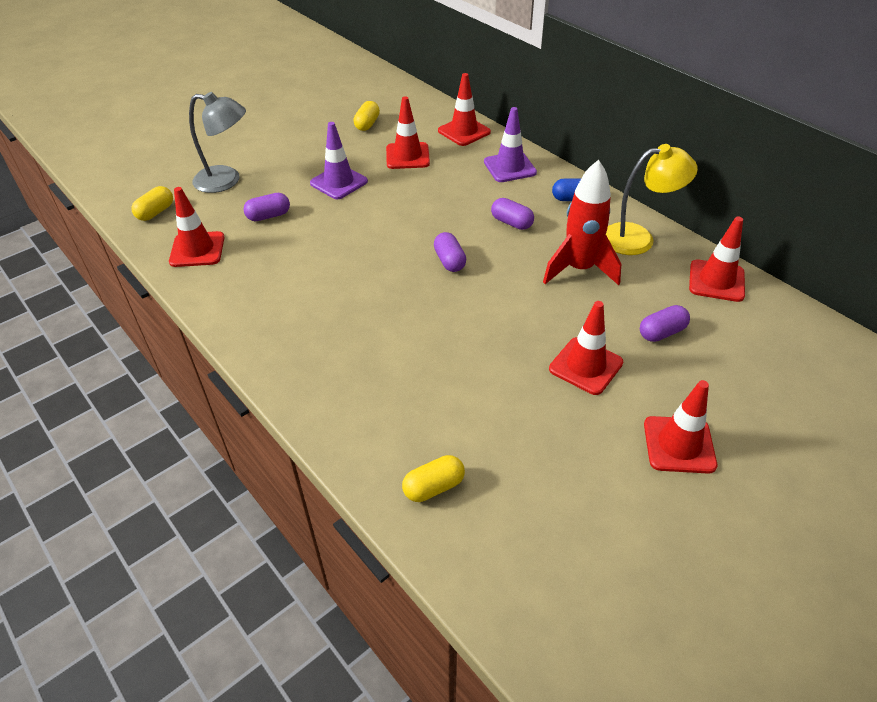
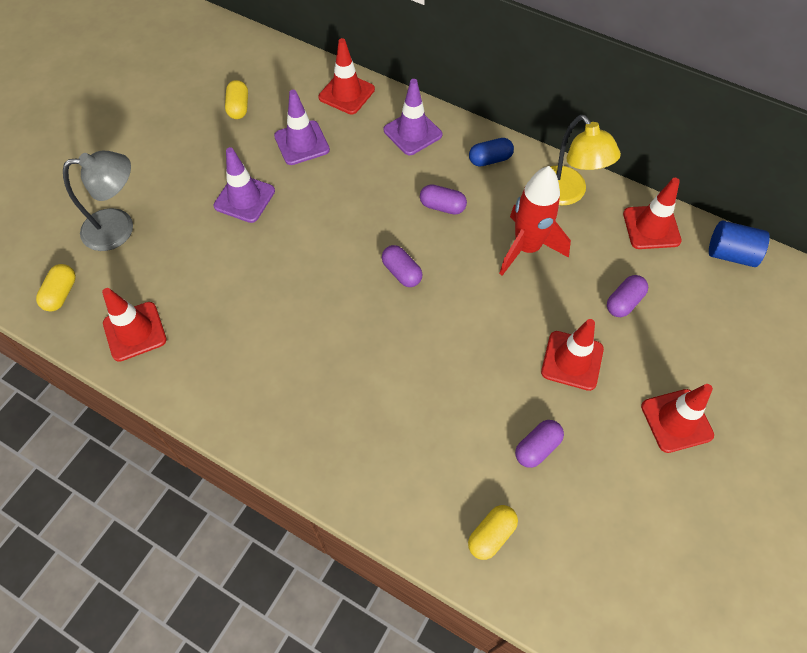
camera: 20 degrees left, 15 degrees up
purple capsule [243,193,290,221] -> purple capsule moved to [515,420,564,468]
red traffic cone [386,97,430,169] -> purple traffic cone [274,90,330,165]
yellow lamp [606,144,698,255] -> yellow lamp turned 90 degrees clockwise [550,115,621,205]
none -> blue cylinder [709,221,770,267]

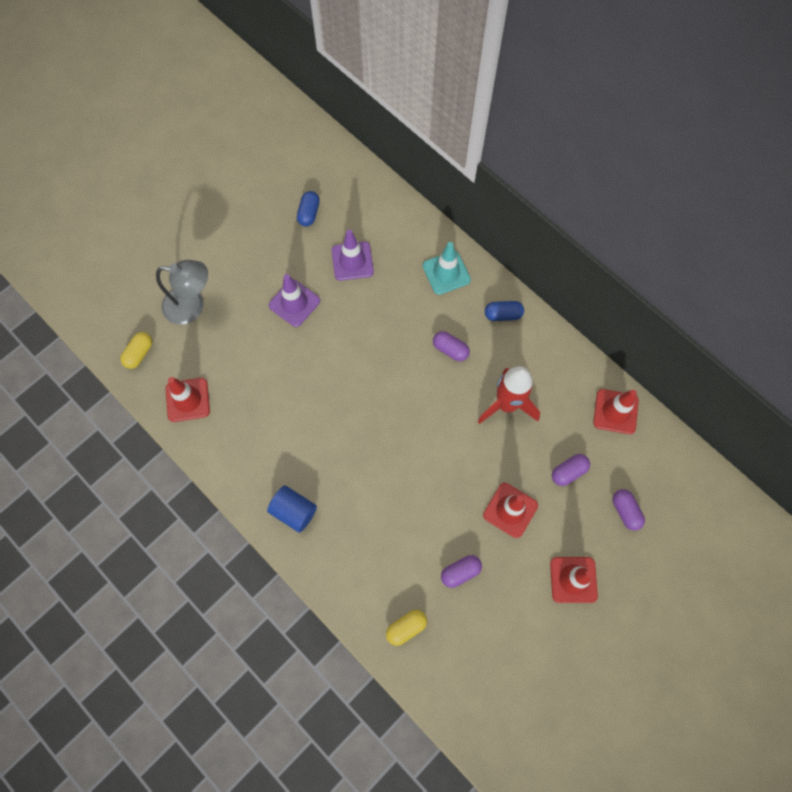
camera: 15 degrees right, 10 degrees up
yellow capsule [225,80,248,119] -> blue capsule [297,191,320,227]
red traffic cone [319,38,375,114] -> none
purple capsule [382,245,423,287] -> purple capsule moved to [613,489,645,531]
purple traffic cone [384,79,442,155] -> turquoise traffic cone [423,242,471,295]
yellow lamp [550,115,621,205] -> none
blue cylinder [709,221,770,267] -> blue cylinder moved to [267,486,317,533]

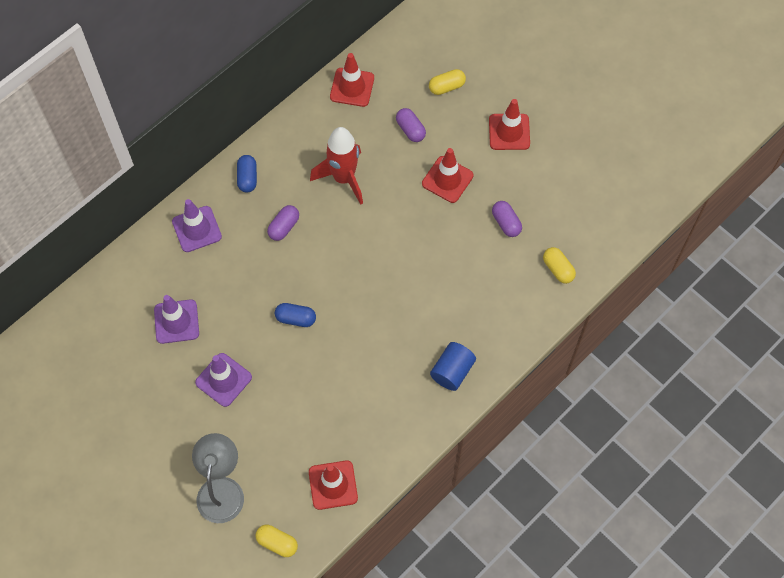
camera: 90 degrees left, 5 degrees down
blue capsule [297,191,320,227] -> blue capsule moved to [275,303,316,327]
turquoise traffic cone [423,242,471,295] -> purple traffic cone [172,199,222,252]
purple capsule [613,489,645,531] -> yellow capsule [429,69,466,95]

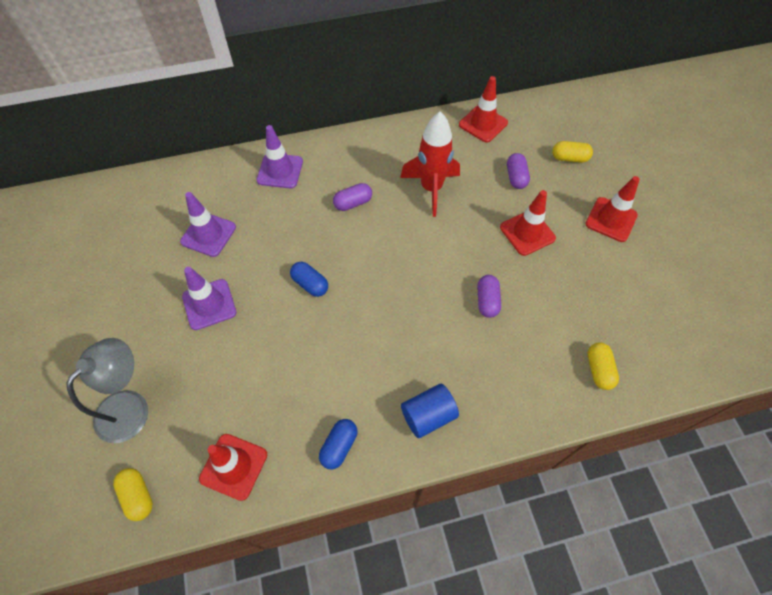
camera: 30 degrees right, 5 degrees down
blue capsule [237,155,257,193] -> blue capsule moved to [319,419,358,469]
purple capsule [492,201,522,237] -> purple capsule moved to [477,275,501,318]

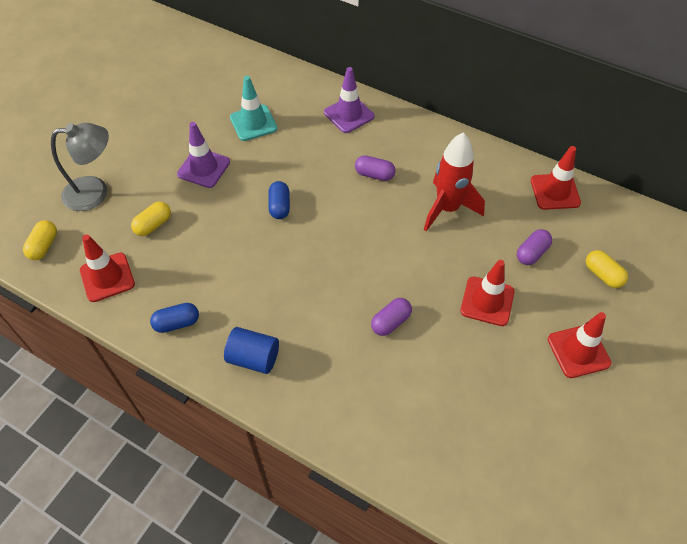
camera: 45 degrees right, 5 degrees down
purple traffic cone [180,192,236,257] -> turquoise traffic cone [230,76,278,141]
yellow capsule [588,342,619,390] -> yellow capsule moved to [131,202,171,236]

